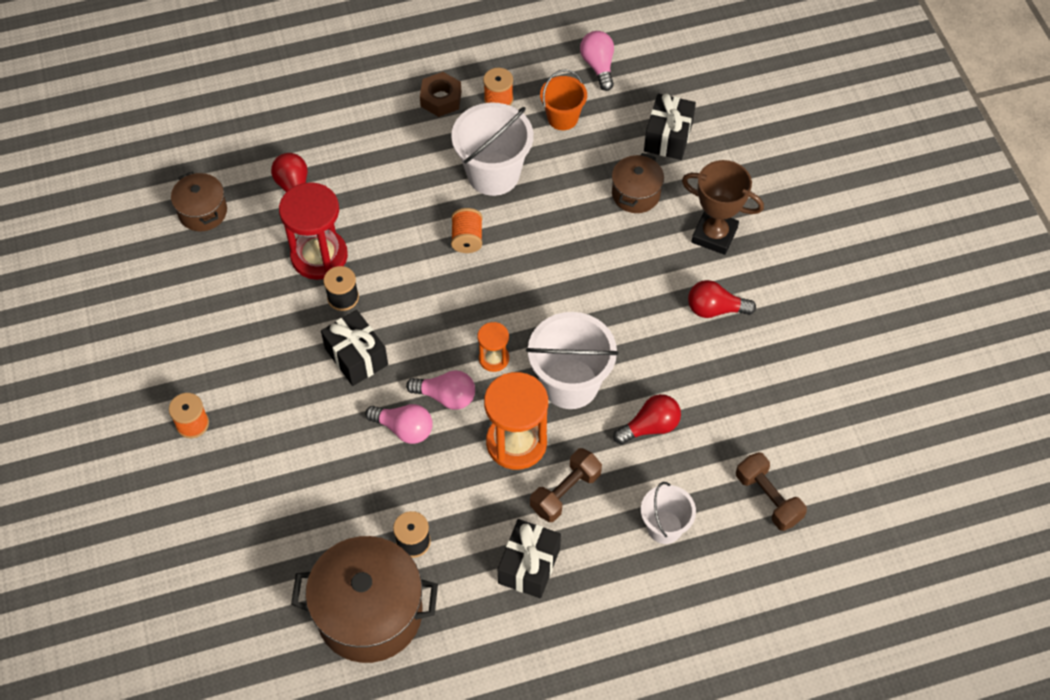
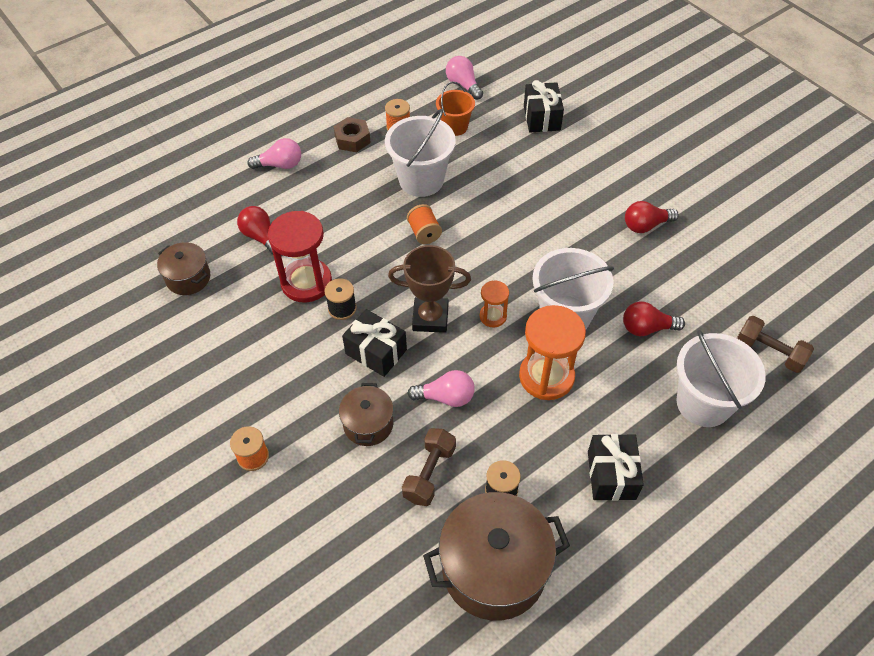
camera: 20 degrees left, 5 degrees down
pink light bulb [406,370,475,410] -> pink light bulb moved to [247,138,301,169]
brown dumbbell [530,448,602,522] -> brown dumbbell moved to [402,428,456,506]
brown pot [612,153,664,213] -> brown pot moved to [339,383,394,446]
red light bulb [613,394,681,445] -> red light bulb turned 135 degrees counterclockwise [623,301,685,336]
white bucket [641,482,696,544] -> white bucket [677,330,766,427], size x1.67
brown trophy [682,160,764,255] -> brown trophy moved to [388,245,471,333]

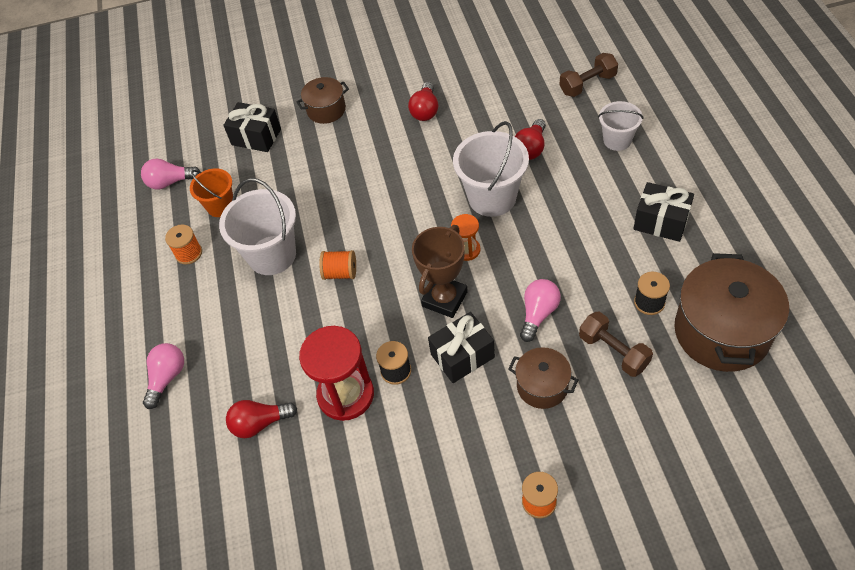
camera: 60 degrees left, 0 degrees up
brown pot [157,242,210,295] -> brown pot moved to [296,77,349,124]
brown nut [334,117,371,152] -> none
orange hourglass [519,305,586,400] -> none
white bucket [677,330,766,427] -> white bucket [598,101,643,151], size x0.60

